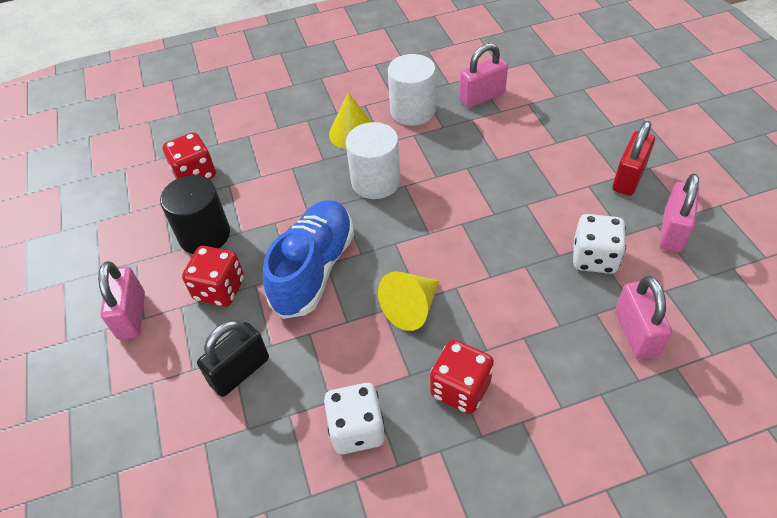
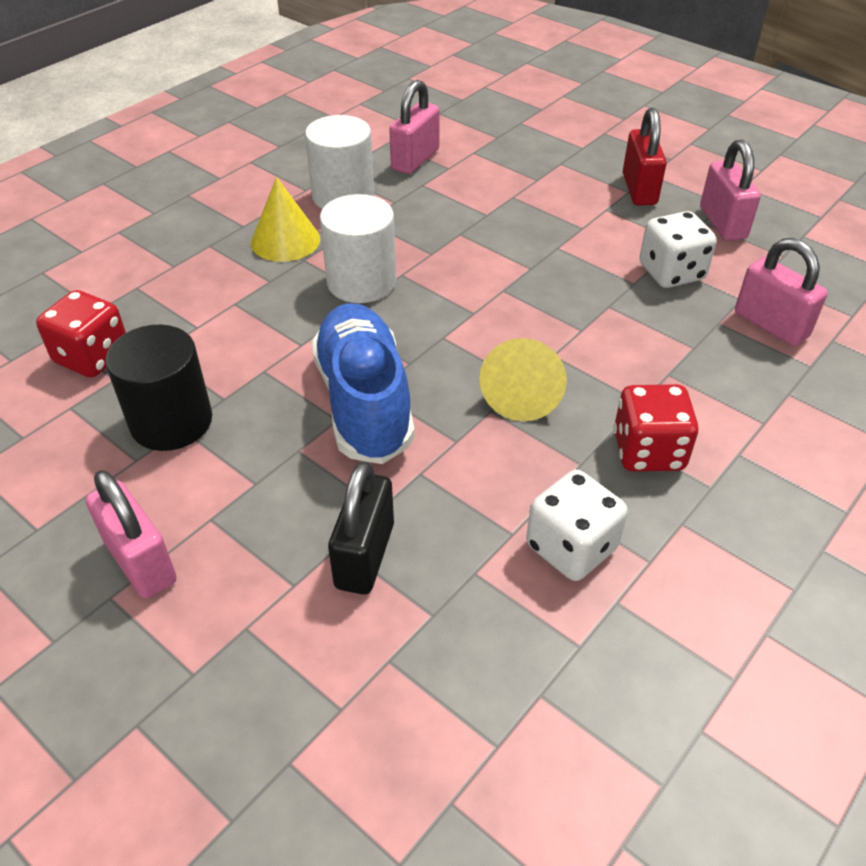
camera: 35 degrees left, 5 degrees down
red dice [182,246,244,307] -> none

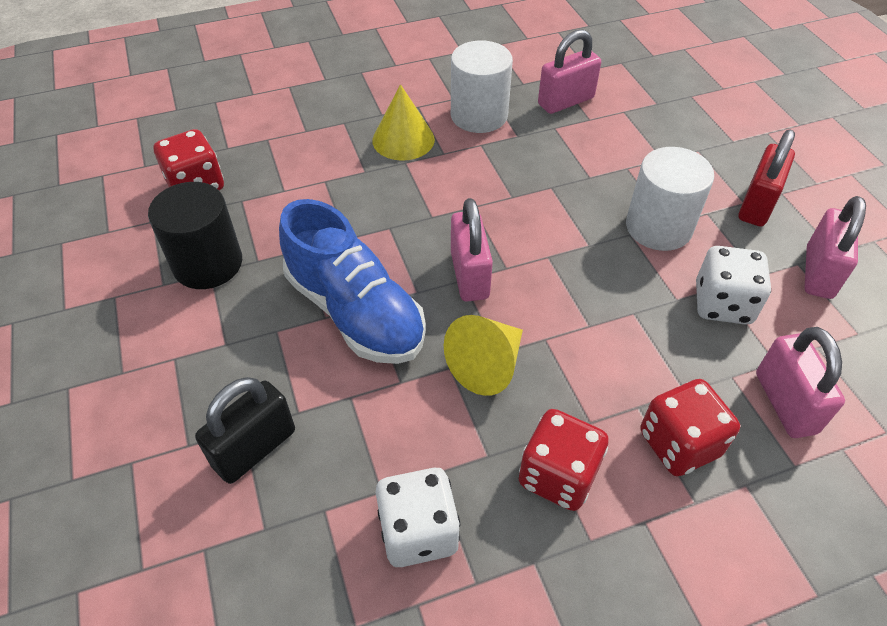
camera: 30 degrees right, 5 degrees up
pink padlock [85,470,177,598] -> pink padlock moved to [451,198,493,302]
blue shoe [312,303,415,464] -> blue shoe turned 120 degrees clockwise [279,199,426,364]
white cylinder [320,194,396,303] -> white cylinder moved to [626,147,714,251]
none -> red dice [640,379,740,476]

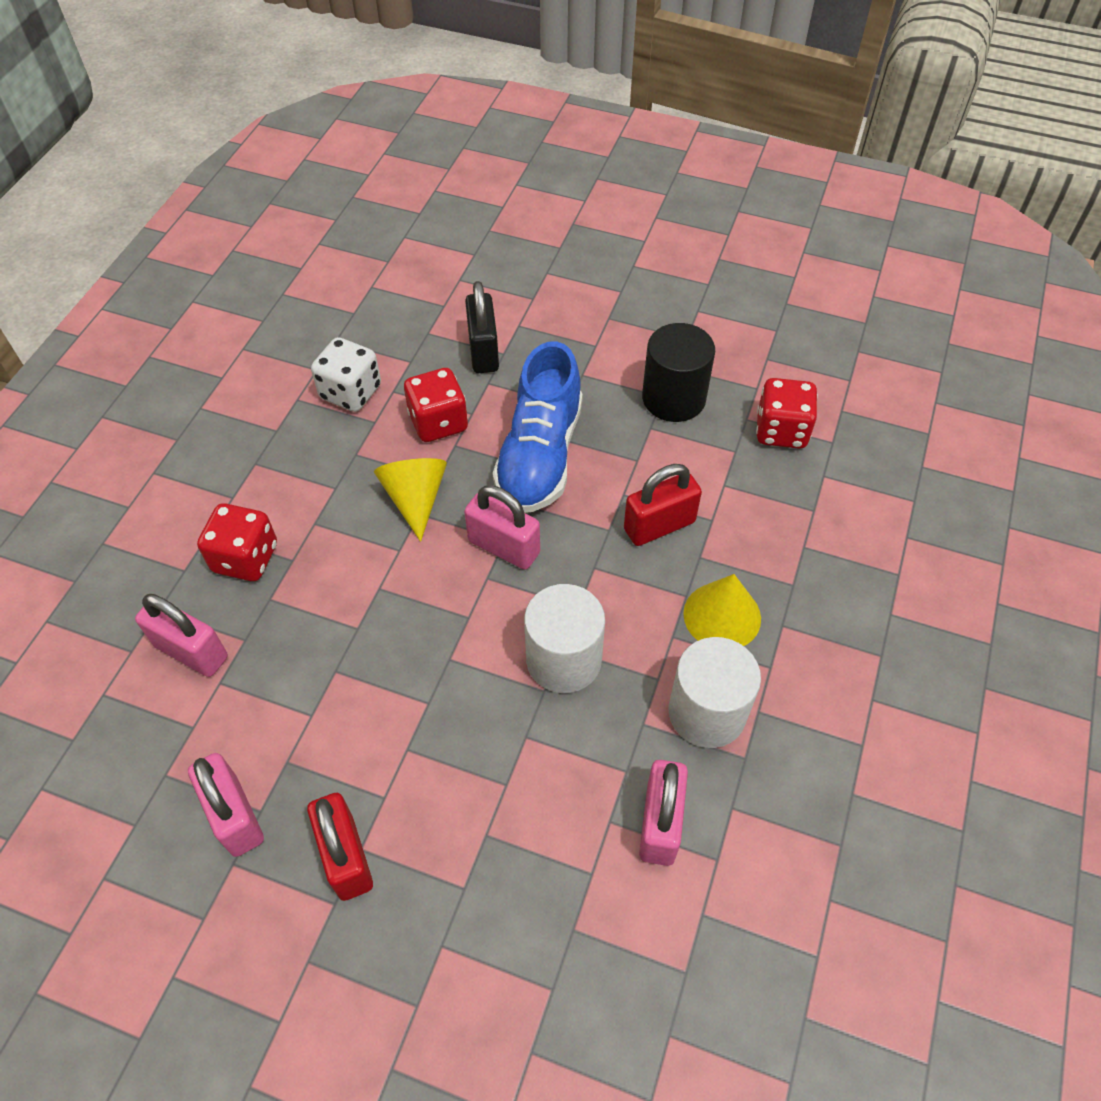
camera: 130 degrees right, 5 degrees up
blue shoe [279,199,426,364] -> blue shoe turned 75 degrees counterclockwise [493,341,583,513]
red dice [519,409,609,511] -> red dice moved to [404,368,468,442]
white cylinder [626,147,714,251] -> white cylinder moved to [524,584,605,693]
white dice [696,246,771,325] -> none
none -> red padlock [624,464,702,546]

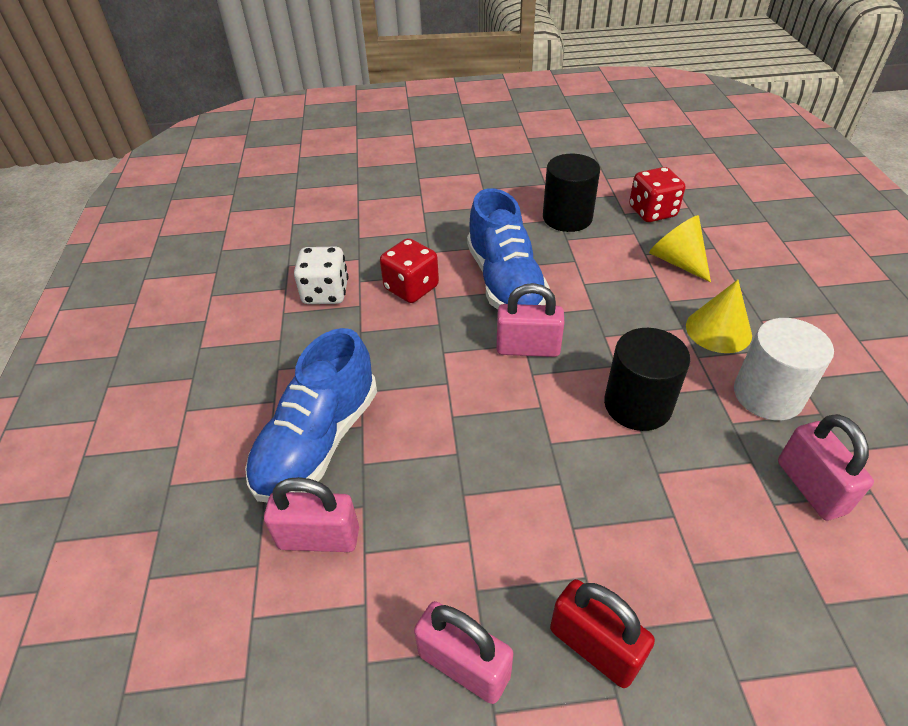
camera: 25 degrees left, 10 degrees down
red dice [197,503,277,581] -> blue shoe [245,328,377,502]
yellow cone [374,458,447,542] -> yellow cone moved to [649,215,711,282]
black padlock [465,281,499,373] -> none
white cylinder [524,584,605,693] -> black cylinder [604,328,690,431]
red padlock [624,464,702,546] -> none

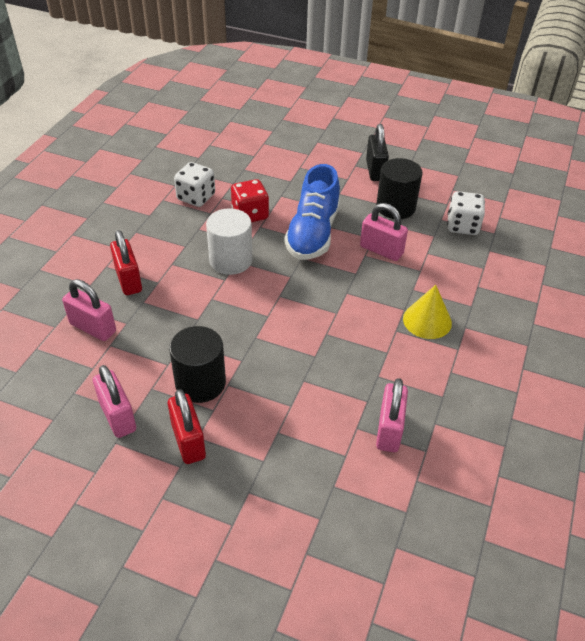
camera: 25 degrees right, 0 degrees up
blue shoe [245,328,377,502] -> red padlock [110,230,142,295]
pink padlock [496,283,564,357] -> pink padlock moved to [360,203,408,261]
black cylinder [604,328,690,431] -> black cylinder moved to [169,326,226,403]
red dice [629,167,685,222] -> white dice [447,191,485,235]
yellow cone [649,215,711,282] -> none
white cylinder [734,318,834,420] -> white cylinder moved to [206,208,253,275]
none -> black padlock [366,124,389,181]

